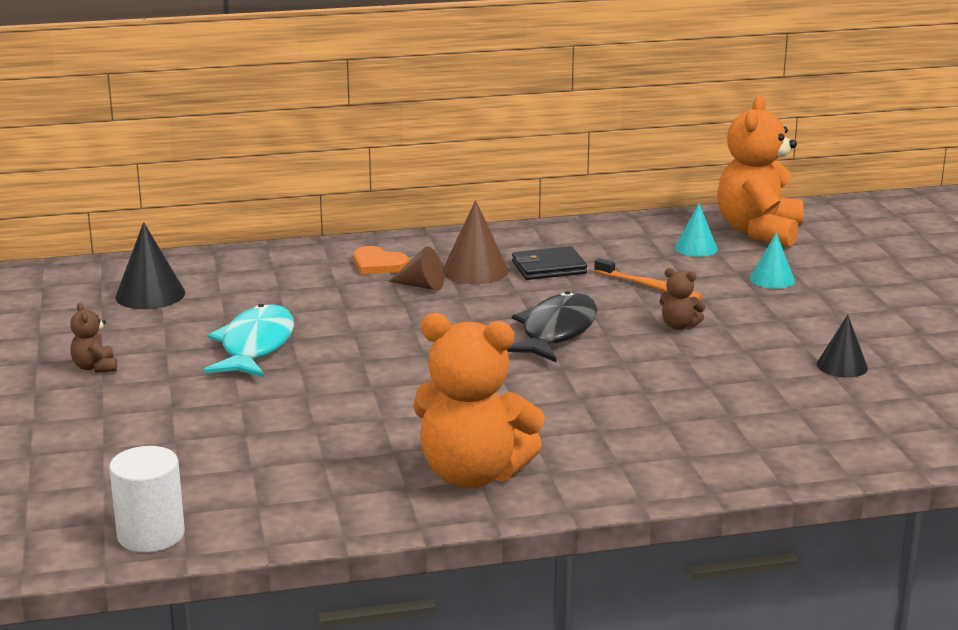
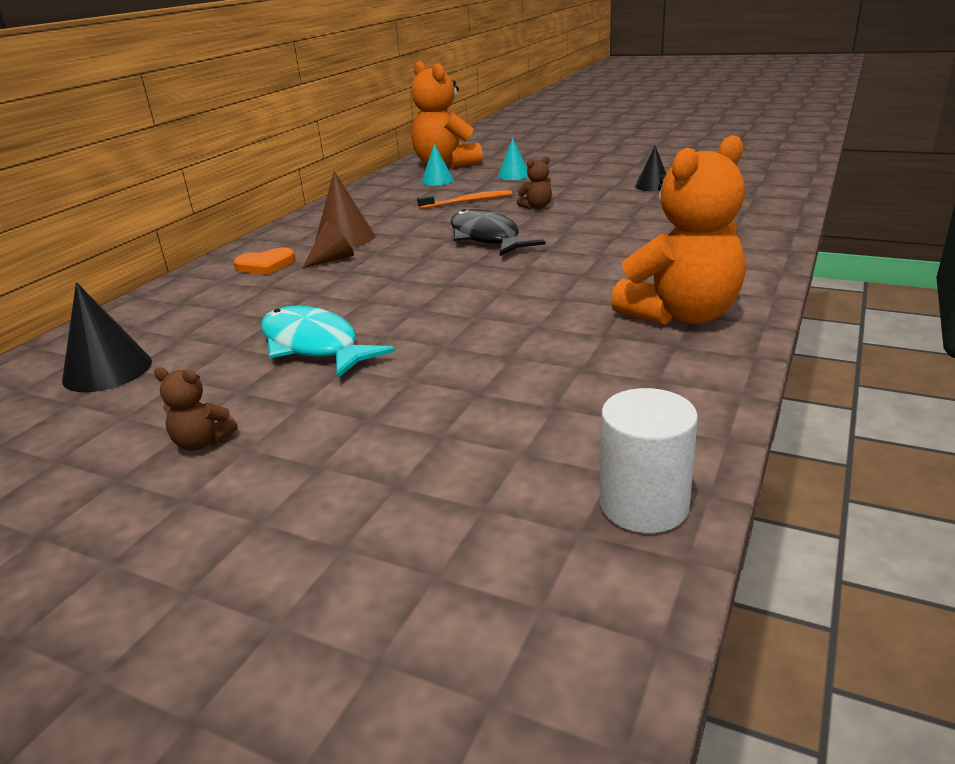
camera: 50 degrees left, 5 degrees up
black wallet [512,246,587,280] -> none

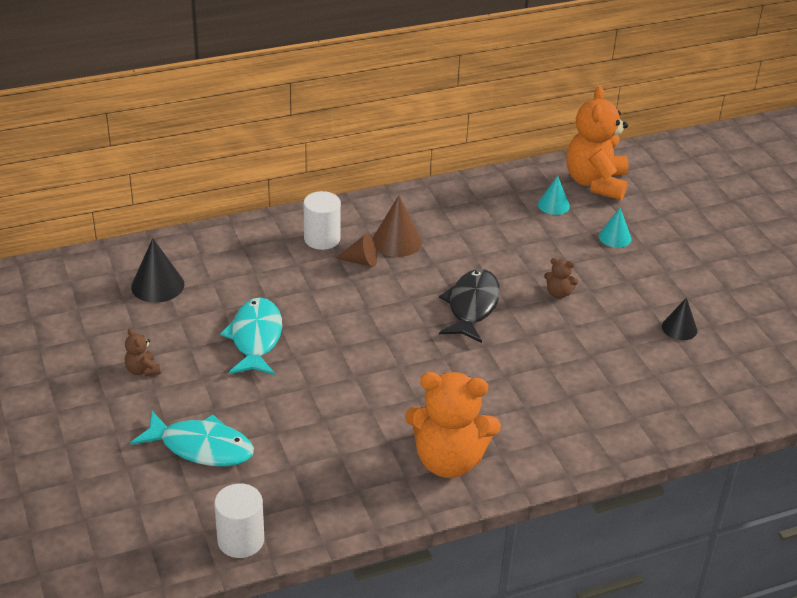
camera: 40 degrees right, 10 degrees up
orange heart [234,248,295,275] -> white cylinder [304,191,341,250]
orange toothbrush [417,190,512,209] -> none
none -> turquoise fish [131,411,254,467]

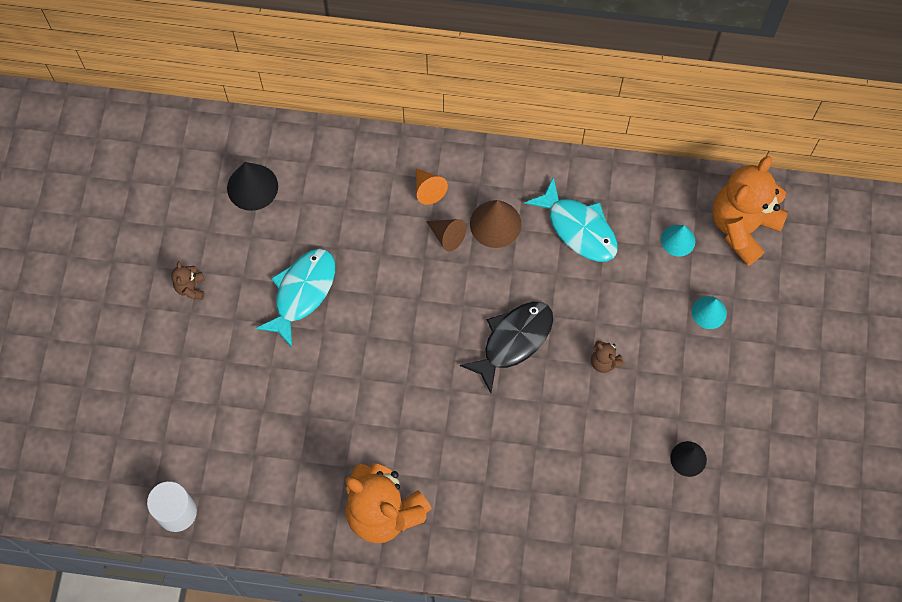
camera: 30 degrees right, 30 degrees up
turquoise fish [131,411,254,467] -> turquoise fish moved to [524,176,618,262]
white cylinder [304,191,341,250] -> orange cone [416,169,448,205]

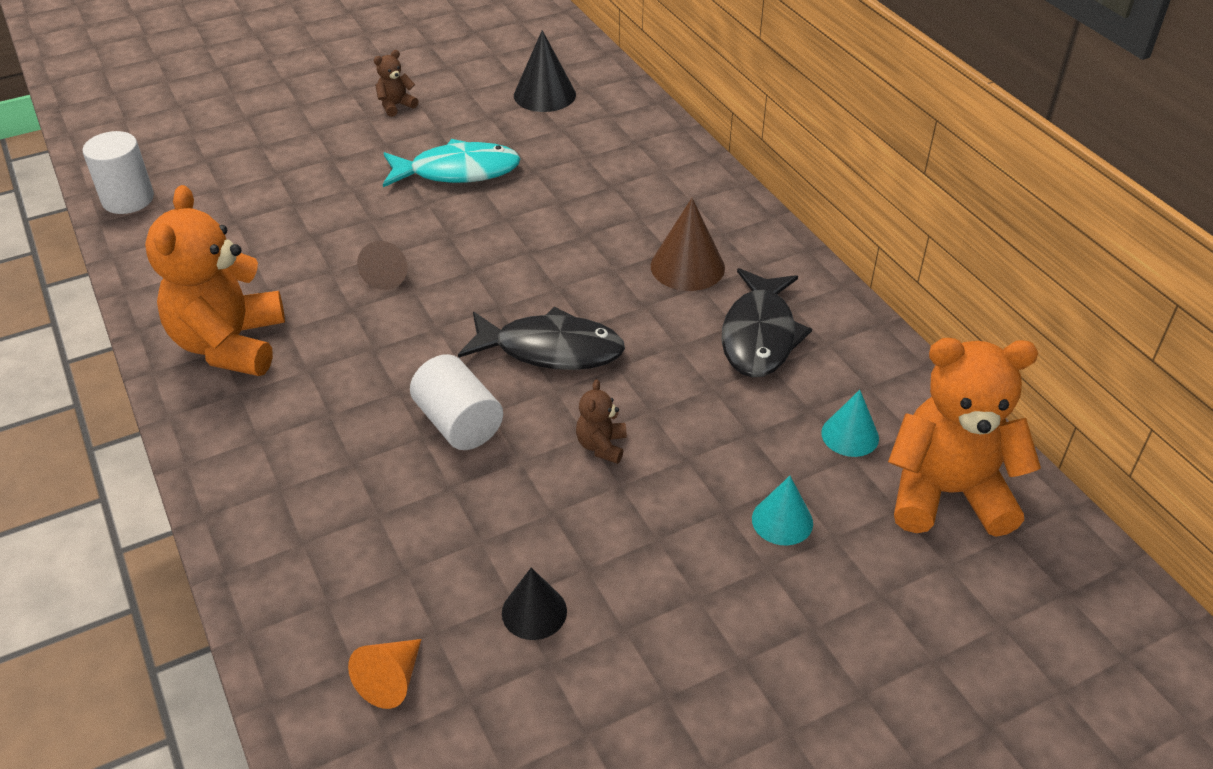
camera: 55 degrees right, 25 degrees down
orange cone [416,169,448,205] -> orange cone moved to [348,639,421,709]
brown cone [426,219,466,252] -> brown cone moved to [357,241,408,290]
turquoise fish [524,176,618,262] -> black fish [721,268,812,377]
none -> white cylinder [410,354,503,450]

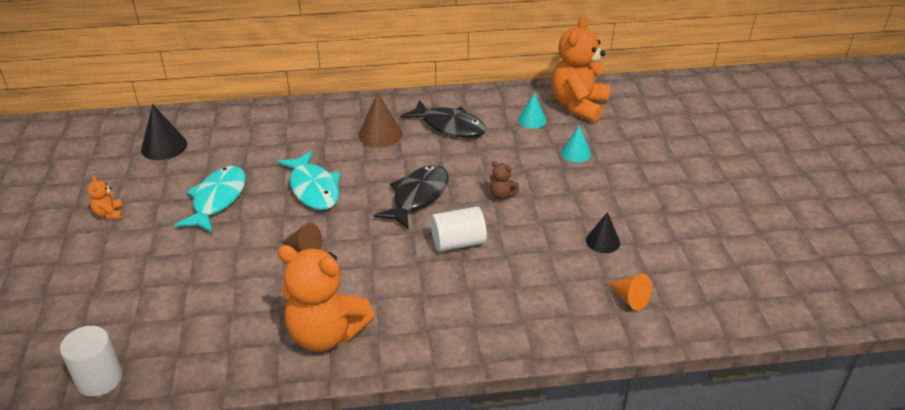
camera: 70 degrees left, 5 degrees down
brown teddy bear [374,50,418,117] -> orange teddy bear [87,175,123,219]
none -> turquoise fish [277,151,340,210]

